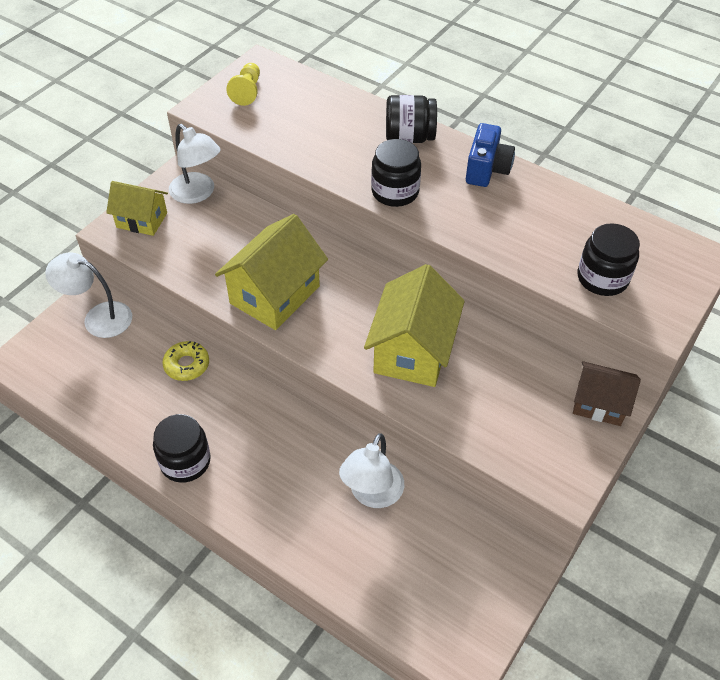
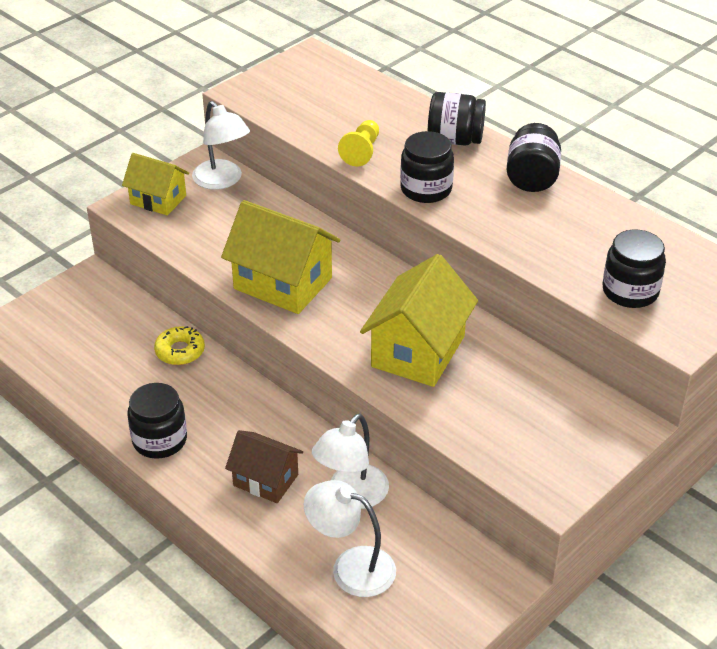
camera: 10 degrees right, 10 degrees down
white lamp [45,252,132,338] -> white lamp moved to [304,480,396,597]
yellow house [215,214,328,330] -> yellow house turned 75 degrees clockwise [221,200,341,314]
yellow pawn [226,63,260,106] -> yellow pawn moved to [338,120,379,167]
blue camera [466,123,515,187] -> black jar [506,123,561,192]
brown house [573,361,641,426] -> brown house moved to [225,430,303,503]

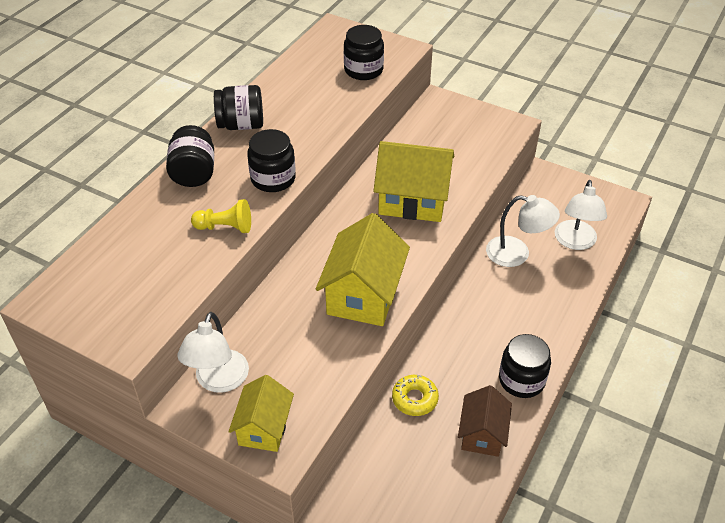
camera: 105 degrees left, 5 degrees up
white lamp [192,101,250,190] -> white lamp turned 150 degrees clockwise [177,312,249,393]
brown house [225,430,303,503] -> brown house moved to [458,385,512,457]

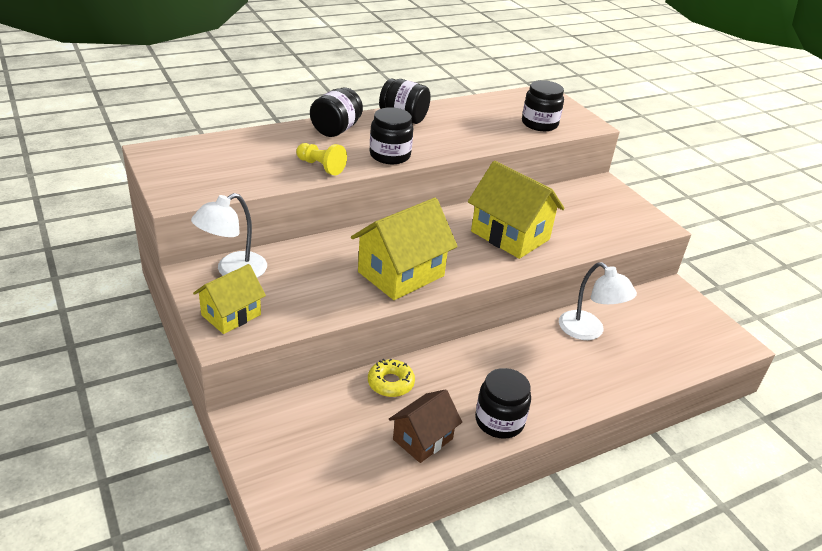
camera: 30 degrees right, 10 degrees down
white lamp [555,180,607,250] -> none

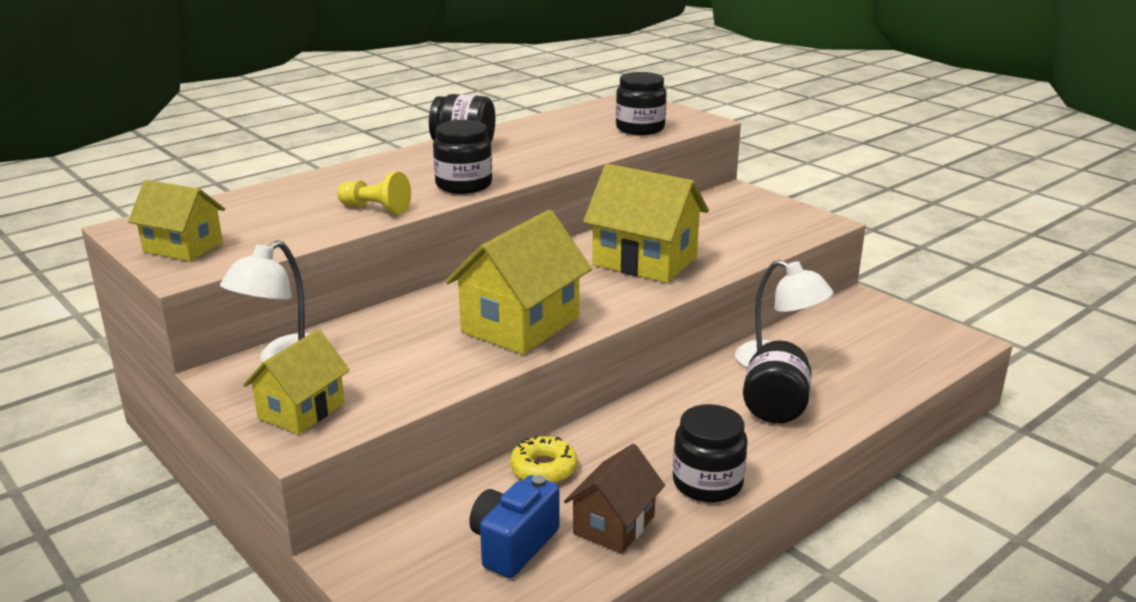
camera: 10 degrees left, 10 degrees down
black jar [310,88,363,137] -> black jar moved to [743,340,812,423]
none -> yellow house [128,180,225,261]
none -> blue camera [469,475,560,578]

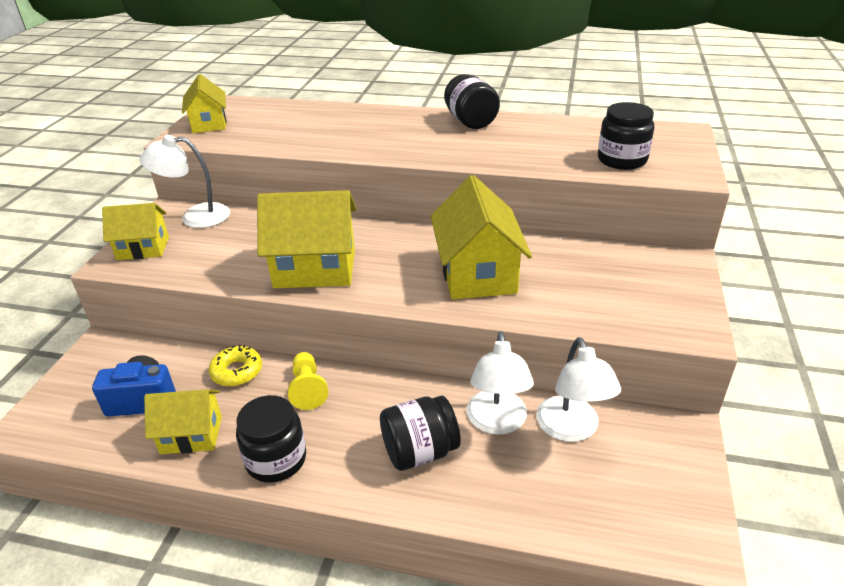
camera: 55 degrees right, 10 degrees up
yellow pawn [337,172,411,215] -> yellow pawn moved to [288,352,328,410]
black jar [433,120,492,194] -> none
brown house [564,444,665,554] -> yellow house [144,389,222,454]
none -> white lamp [536,337,621,442]

